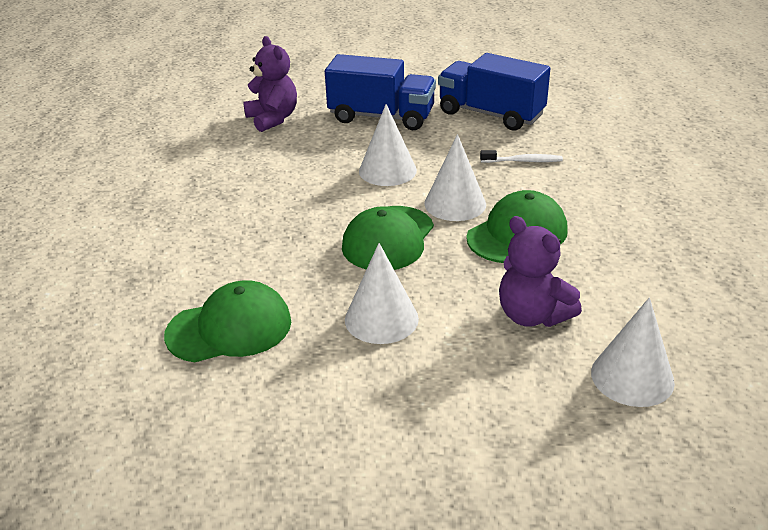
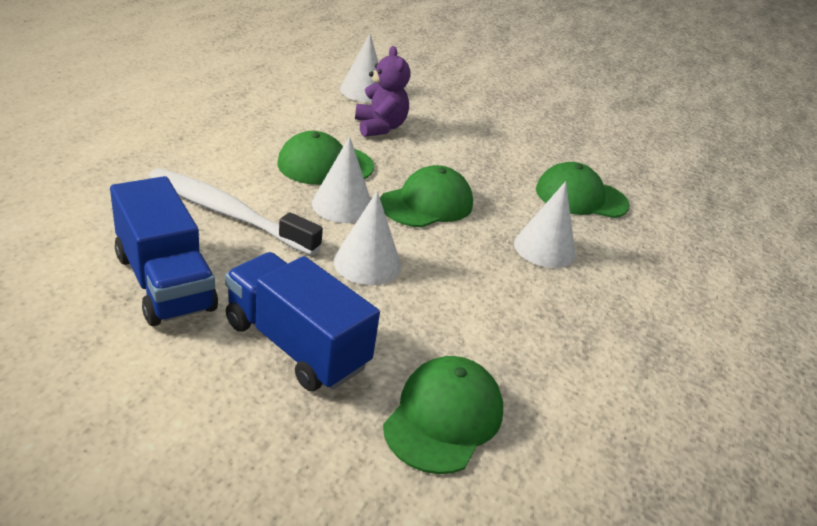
camera: 160 degrees left, 0 degrees up
purple teddy bear [243,36,297,132] -> green cap [383,356,503,474]
white cone [345,243,419,344] -> white cone moved to [514,181,575,268]
white toothbrush [480,150,563,163] -> white toothbrush [148,168,323,255], size x2.20

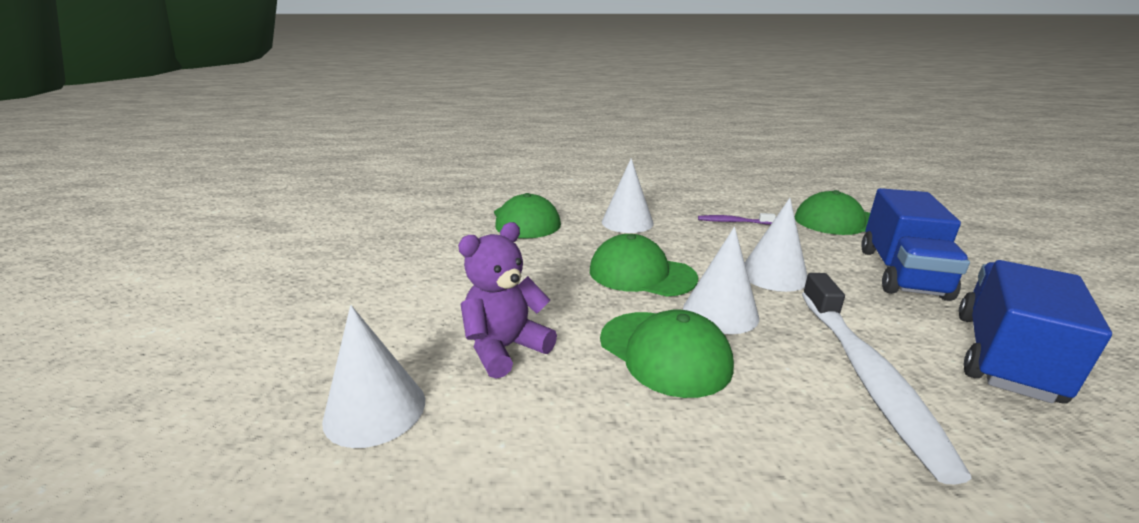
camera: 110 degrees left, 10 degrees down
none -> purple toothbrush [698,213,776,225]

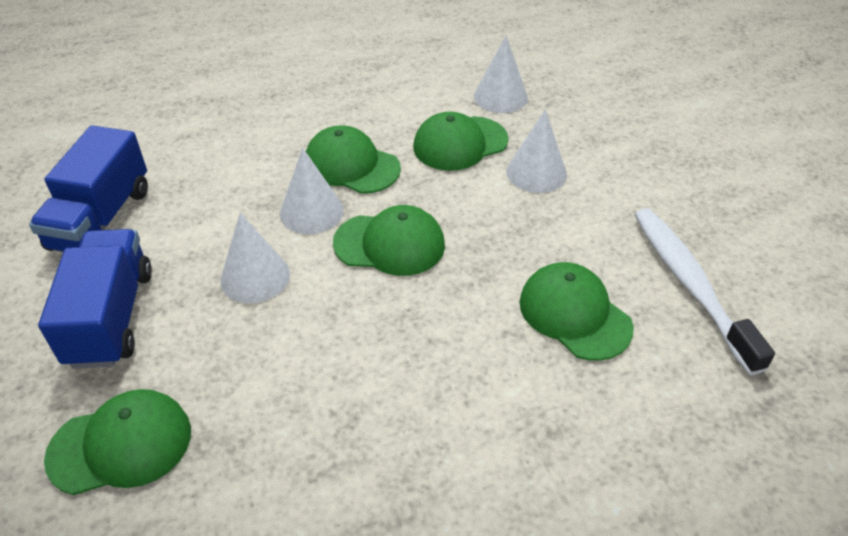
camera: 160 degrees right, 20 degrees up
purple teddy bear [458,222,557,379] -> green cap [413,112,509,171]
white cone [602,158,654,233] -> white cone moved to [506,109,567,193]
purple toothbrush [698,213,776,225] -> none
white toothbrush [802,273,972,484] -> white toothbrush moved to [635,208,775,375]

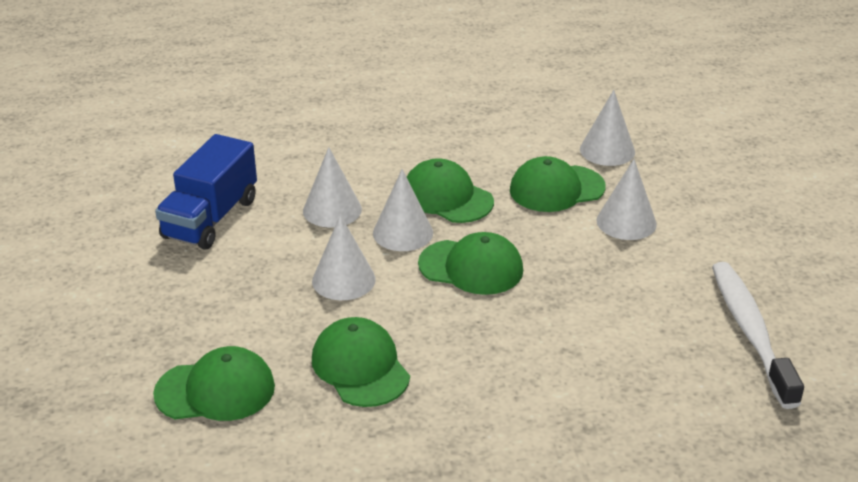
camera: 10 degrees right, 10 degrees down
blue truck [38,229,152,369] -> none
green cap [519,262,634,361] -> green cap moved to [312,317,410,407]
none -> white cone [303,147,362,228]

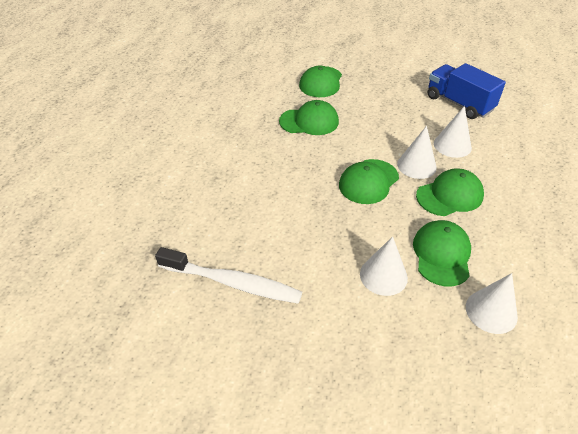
camera: 115 degrees right, 10 degrees up
white cone [312,215,375,300] -> none

